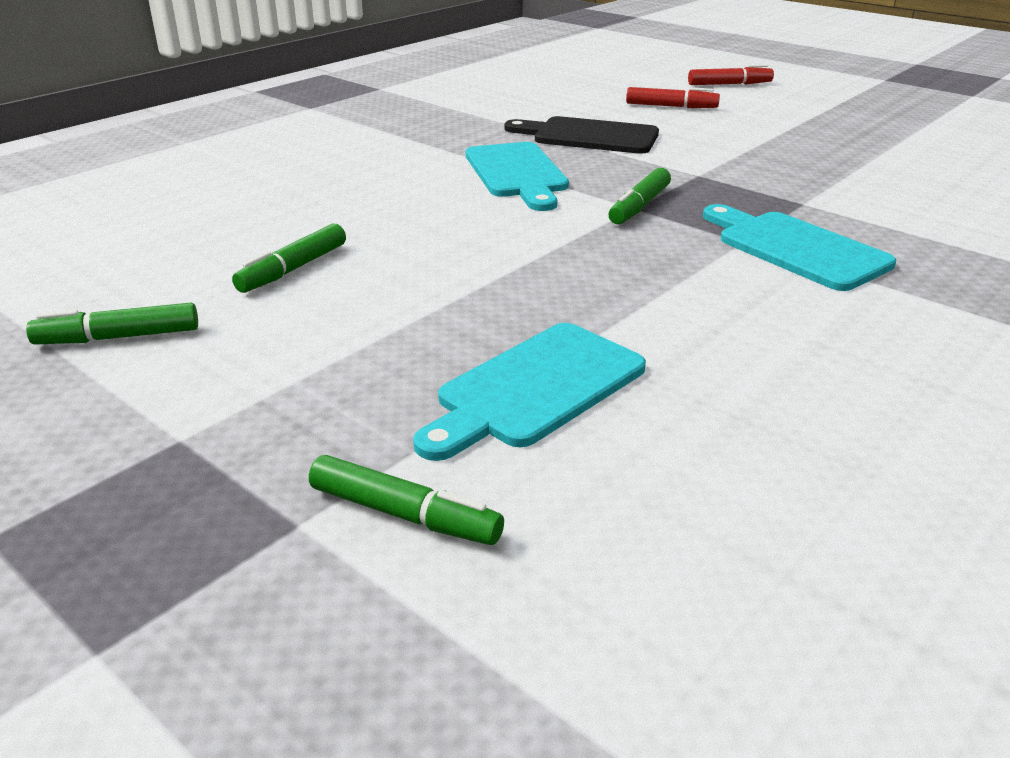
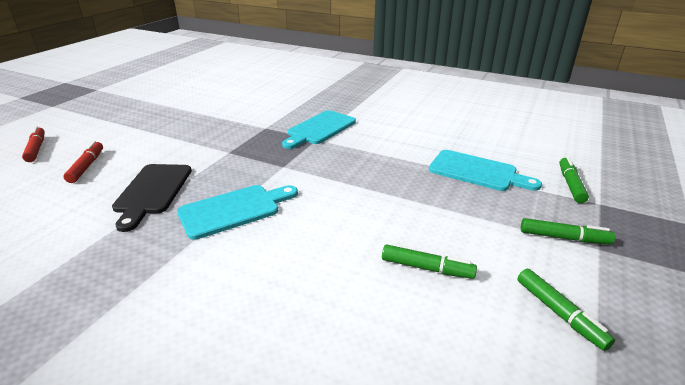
camera: 105 degrees left, 0 degrees up
green marker [608,168,671,224] -> green marker moved to [521,218,615,244]

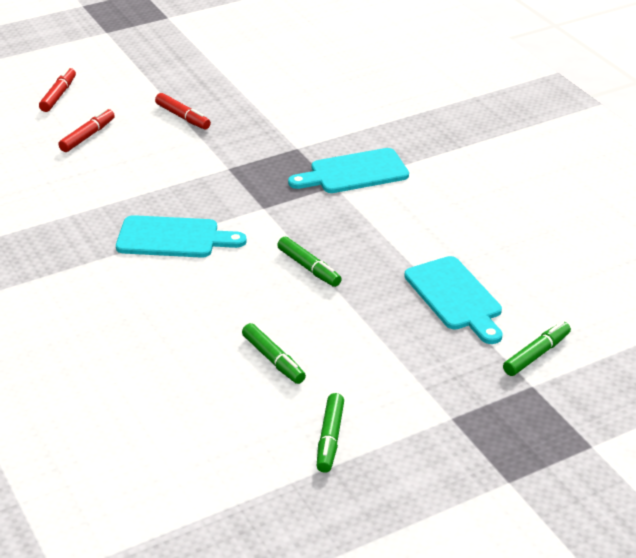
camera: 35 degrees right, 5 degrees up
black cutting board [112,164,192,232] -> none
green marker [521,218,615,244] -> green marker moved to [277,237,342,287]
none -> red marker [155,93,211,129]

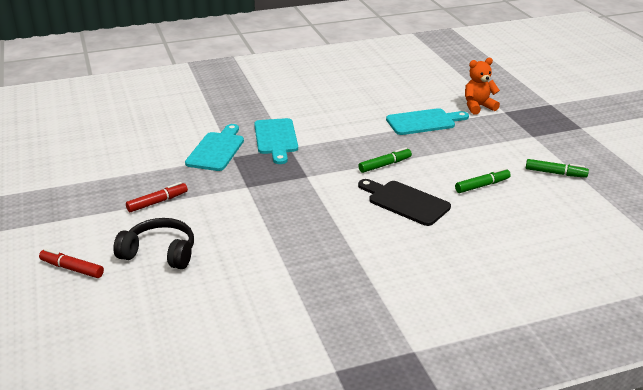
camera: 80 degrees left, 5 degrees down
red marker [58,108,115,152] -> black headphones [113,218,194,269]
turquoise cutting board [116,215,247,258] -> turquoise cutting board moved to [185,124,244,171]
green marker [503,321,571,376] -> orange teddy bear [465,58,500,115]
none -> black cutting board [358,179,451,226]

